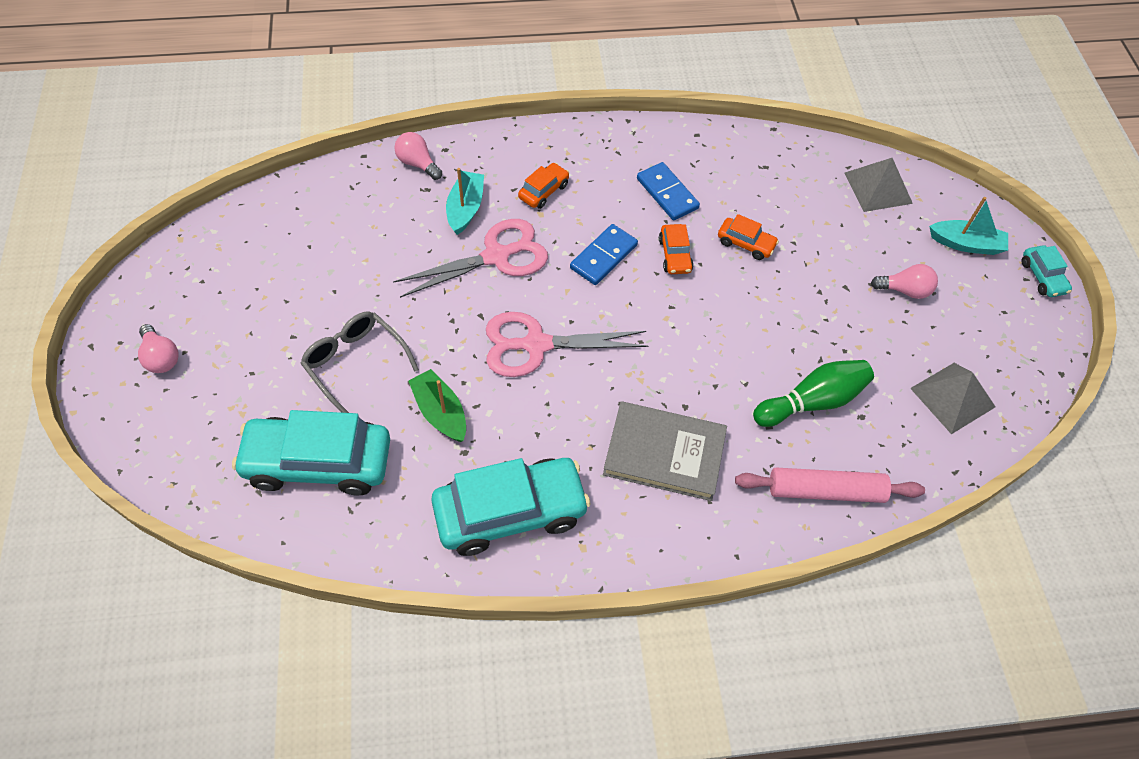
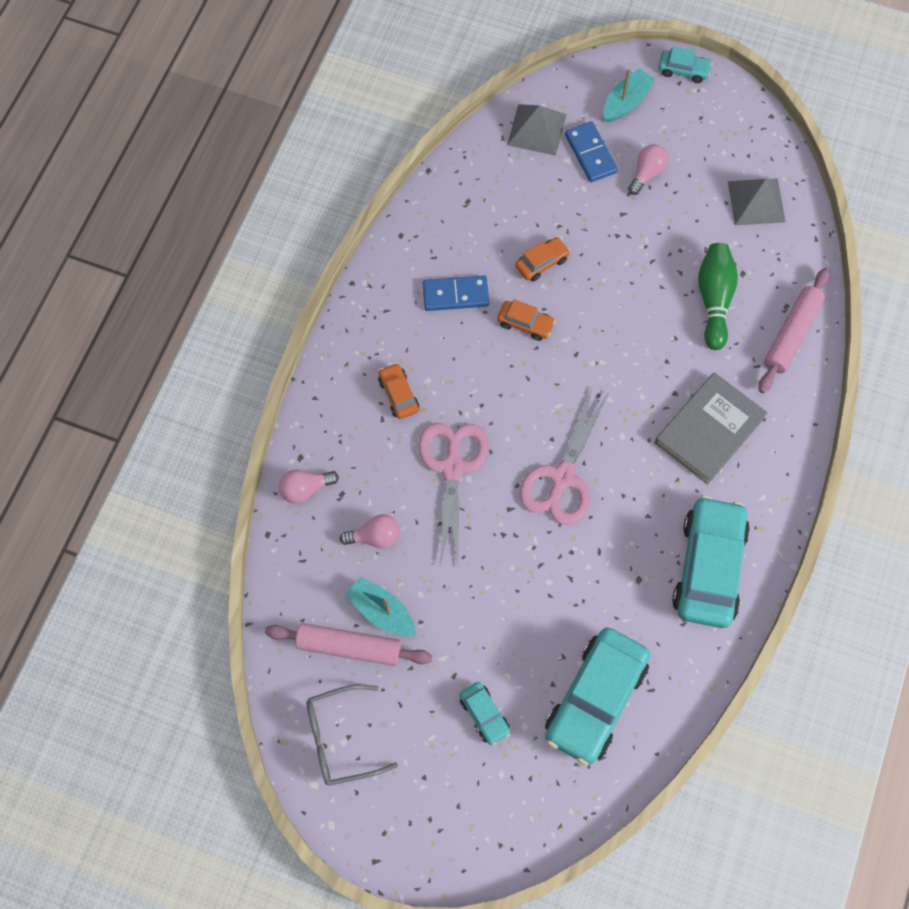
camera: 60 degrees left, 10 degrees up
pink light bulb [138,324,179,373] -> pink light bulb moved to [339,514,400,549]
grey glasses [300,311,419,413] -> grey glasses moved to [306,684,398,786]
green boat [408,369,466,442] -> none
turquoise boat [446,168,484,235] -> turquoise boat moved to [345,576,416,636]
blue domino [570,224,638,285] -> blue domino moved to [565,121,618,182]
none -> pink rolling pin [265,623,432,666]
none -> turquoise car [460,682,510,746]

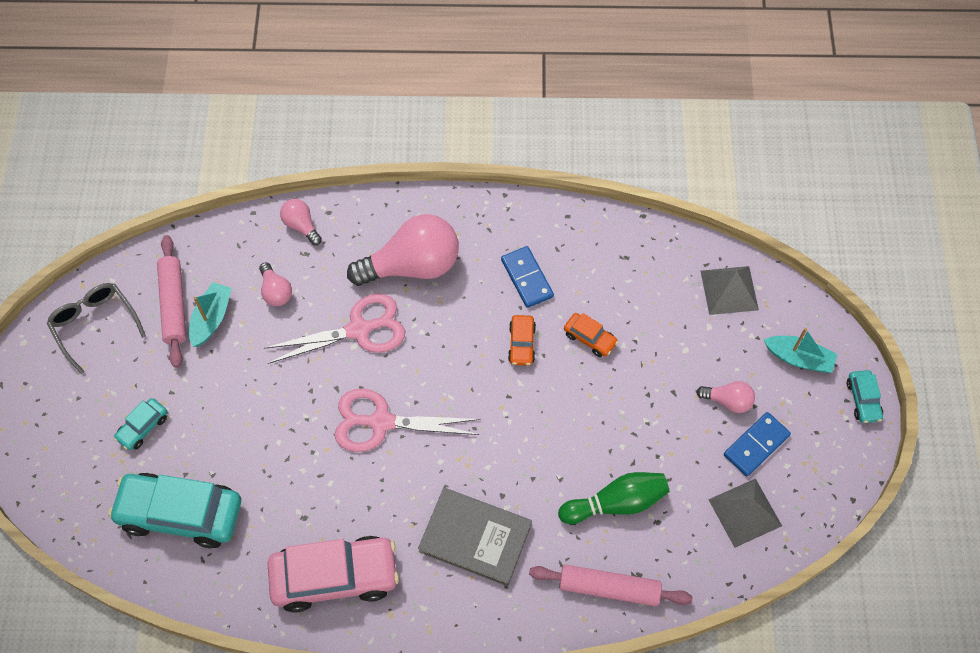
camera: 70 degrees right, 5 degrees down
orange car [378,363,419,419] -> pink light bulb [347,214,459,286]
blue domino [565,121,618,182] -> blue domino moved to [724,412,791,476]
turquoise car [672,495,750,628] -> pink car [268,536,399,613]

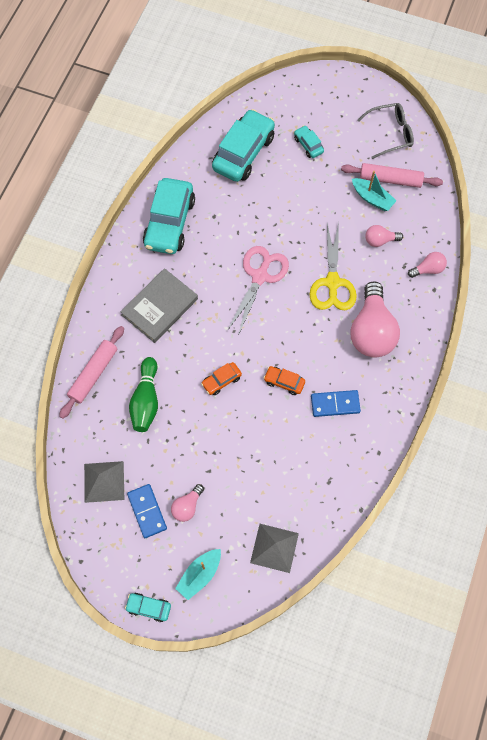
camera: 110 degrees right, 5 degrees up
pink scissors [264,294,405,364] -> yellow scissors [309,222,357,310]
pink car [268,536,399,613] -> turquoise car [143,178,195,254]
orange car [564,313,618,357] -> orange car moved to [201,362,242,395]

